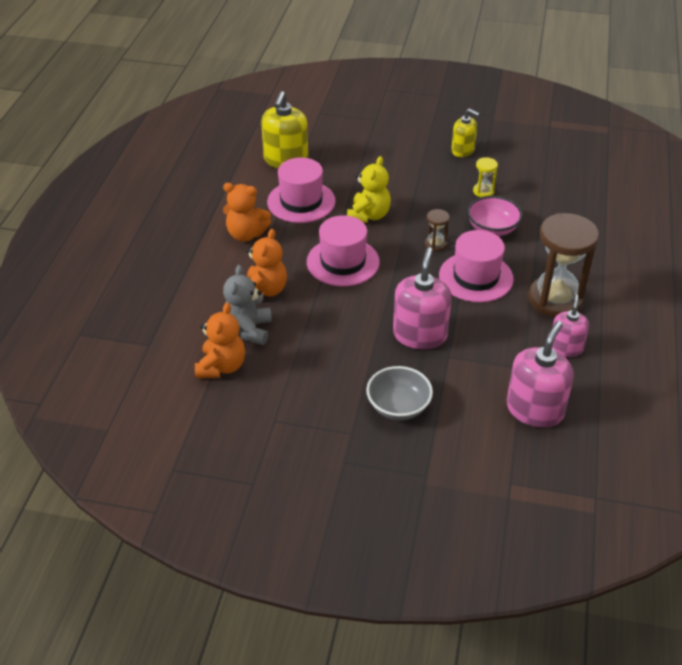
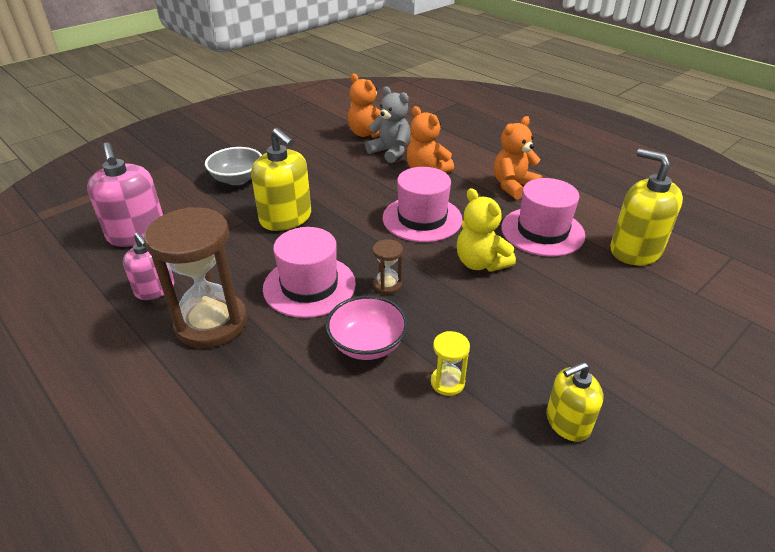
camera: 125 degrees right, 5 degrees down
pink soap dispenser [393,247,452,349] -> yellow soap dispenser [251,128,311,231]

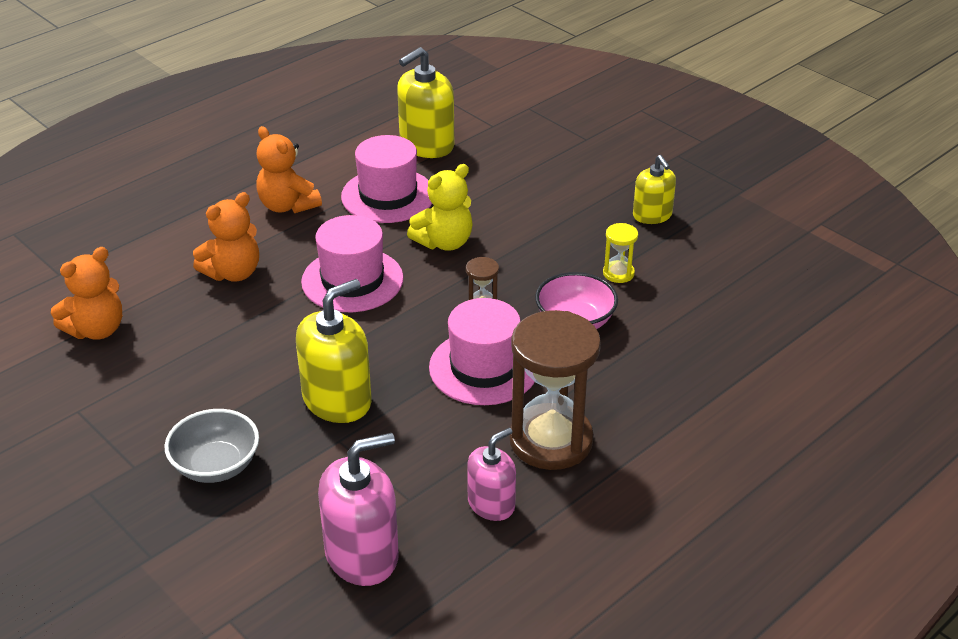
camera: 90 degrees left, 0 degrees up
grey teddy bear [365,87,411,163] -> none

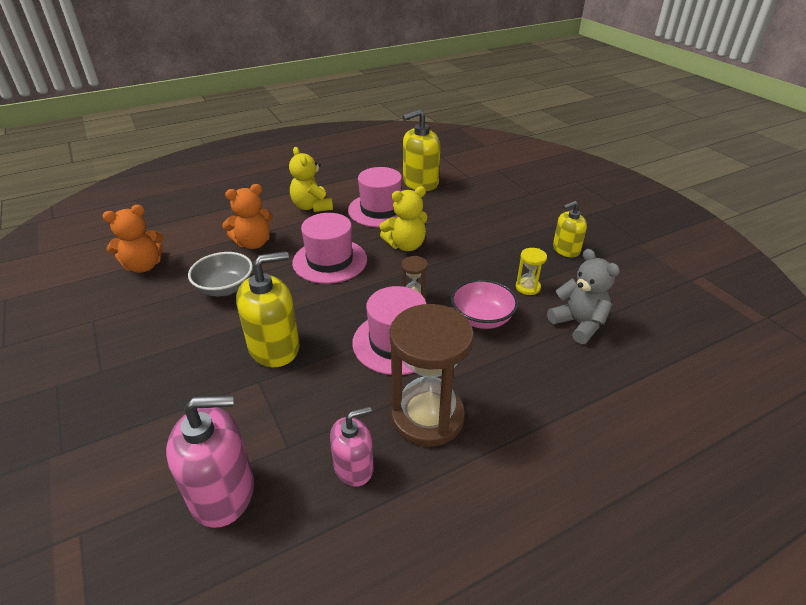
camera: 15 degrees right, 0 degrees up
grey bowl [165,409,259,483] -> grey bowl moved to [188,252,253,296]
orange teddy bear [256,126,322,213] -> yellow teddy bear [289,147,333,212]
yellow soap dispenser [633,155,676,224] -> yellow soap dispenser turned 75 degrees clockwise [553,201,587,258]
none -> grey teddy bear [547,249,620,344]

